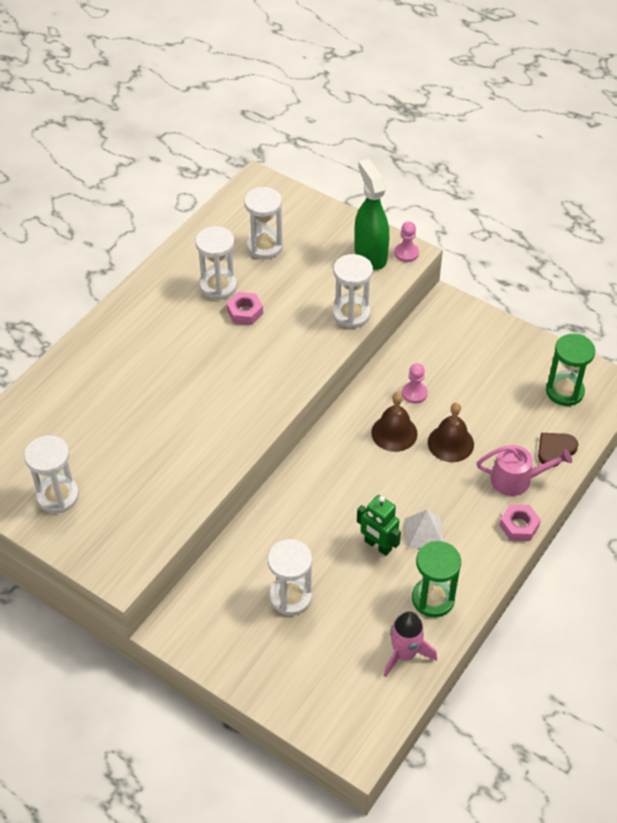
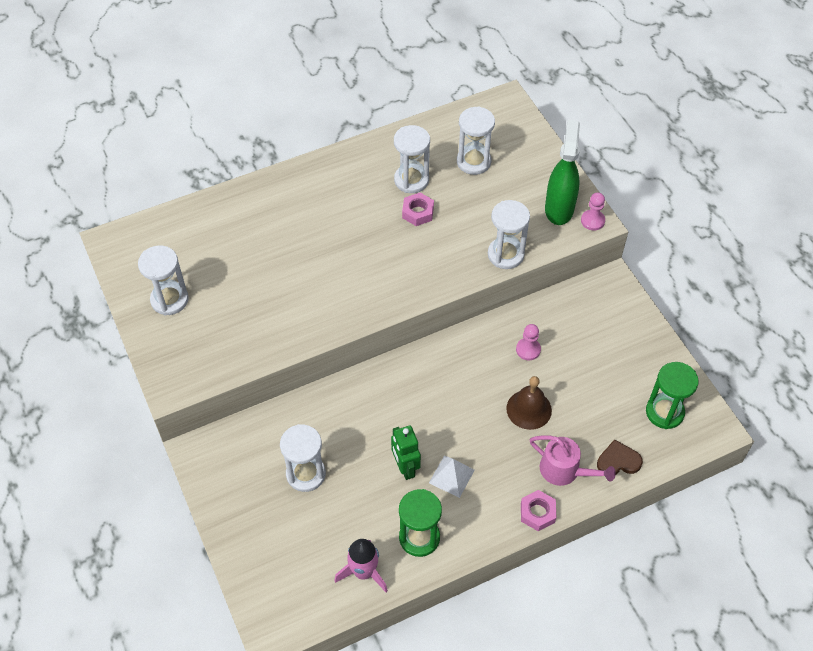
camera: 30 degrees right, 5 degrees up
brown bell [371,392,418,452] -> none

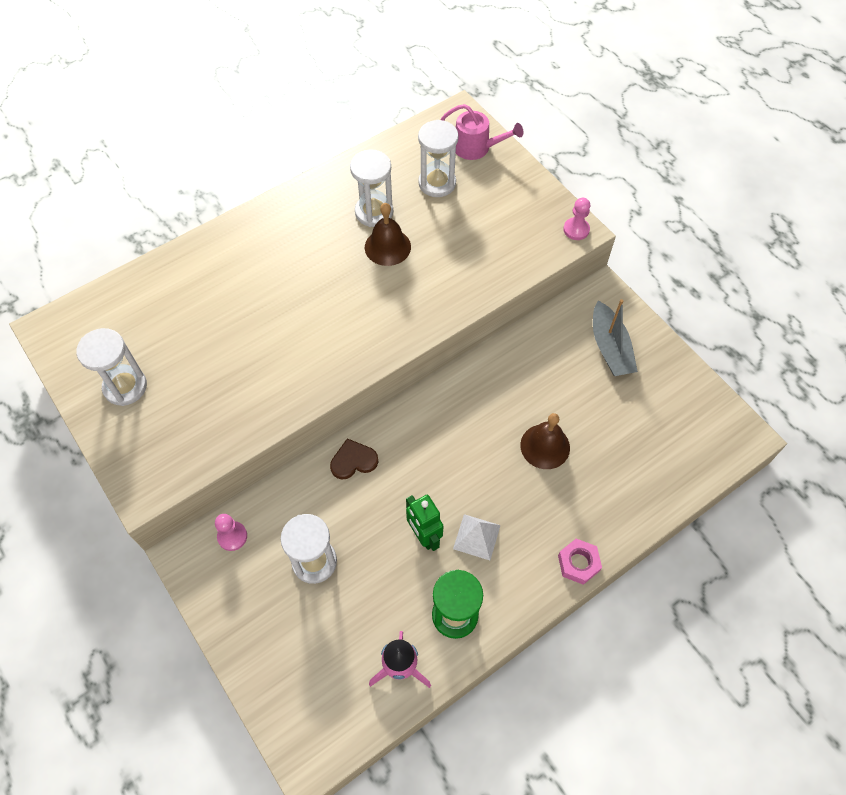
camera: 10 degrees left, 5 degrees up
pink nut [402,193,434,226] -> brown bell [365,203,411,266]
white hourglass [488,200,530,269] -> none
pink pawn [516,324,541,361] -> pink pawn moved to [215,514,247,551]
pink watering can [530,435,616,486] -> pink watering can moved to [440,104,523,160]
green spray bottle [545,120,580,225] -> none
brown heart [597,439,643,474] -> brown heart moved to [330,439,378,479]
green hourglass [646,362,699,429] -> none
none -> grey boat [593,299,638,376]

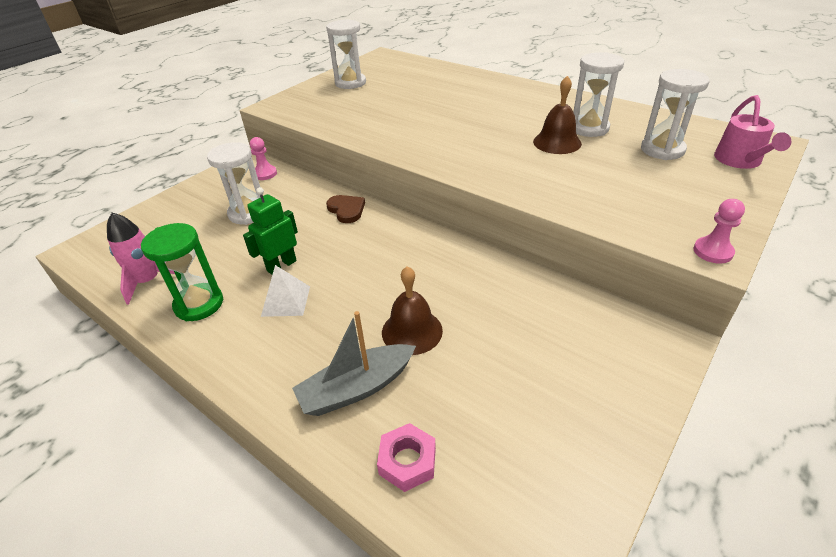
camera: 75 degrees right, 20 degrees down
pink nut [558,539,602,585] -> pink nut moved to [377,423,436,492]
grey boat [593,299,638,376] -> grey boat moved to [292,311,416,416]

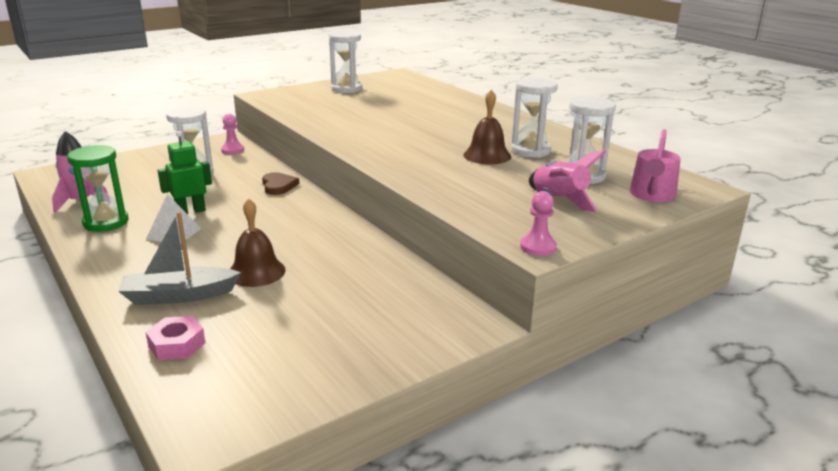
camera: 15 degrees right, 15 degrees down
none -> pink rocket [529,150,607,212]

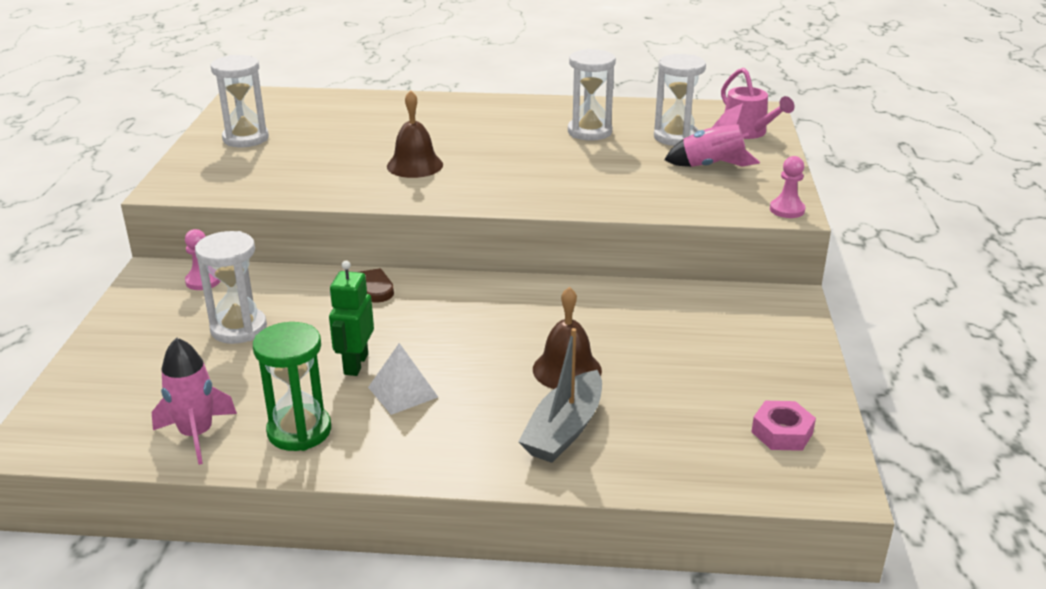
camera: 50 degrees left, 5 degrees up
pink nut [146,316,205,360] -> pink nut moved to [752,401,816,451]
brown bell [463,90,511,164] -> brown bell moved to [387,90,443,178]

